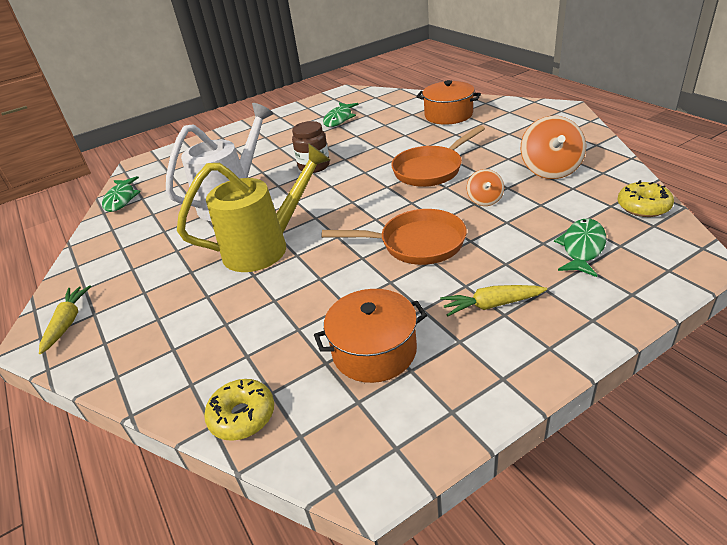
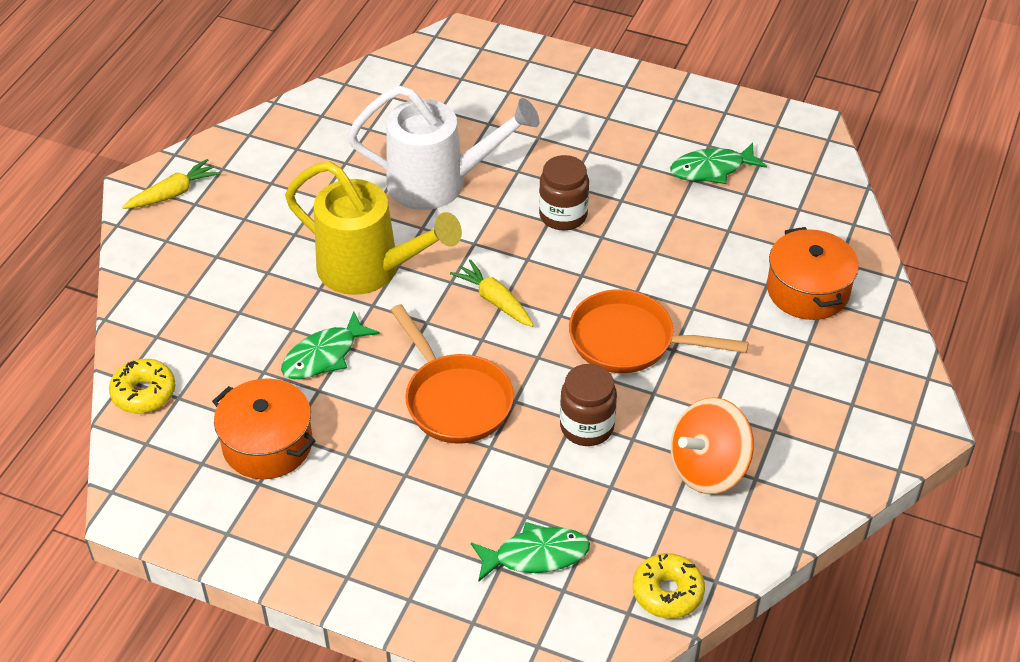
camera: 50 degrees right, 10 degrees up
green fish [102,176,141,212] -> green fish moved to [281,311,380,379]
yellow carrot [440,285,547,316] -> yellow carrot moved to [450,259,534,327]
orange spinning top [467,169,504,206] -> brown jar [560,364,617,446]

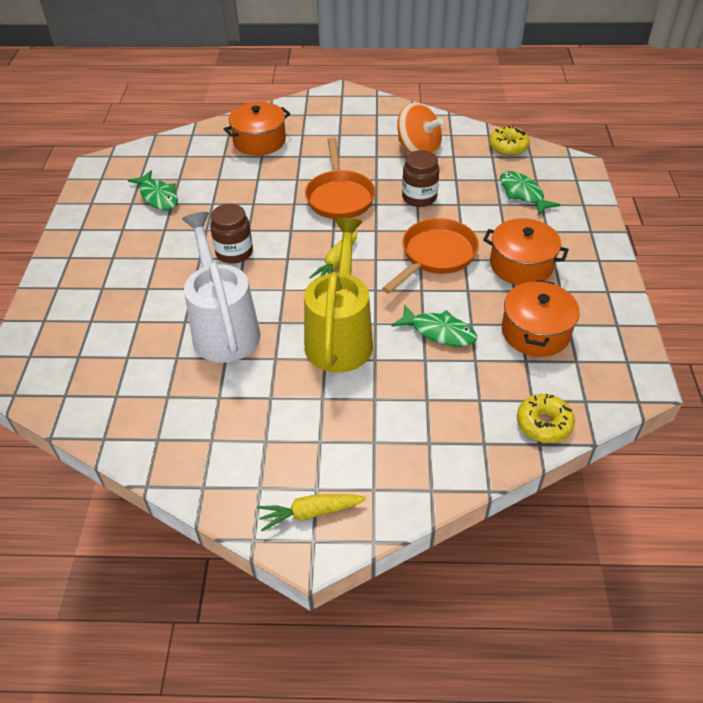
camera: 110 degrees left, 0 degrees up
yellow carrot [122,159,220,209] -> yellow carrot turned 45 degrees counterclockwise [257,494,367,531]
none -> orange pot [483,218,569,285]

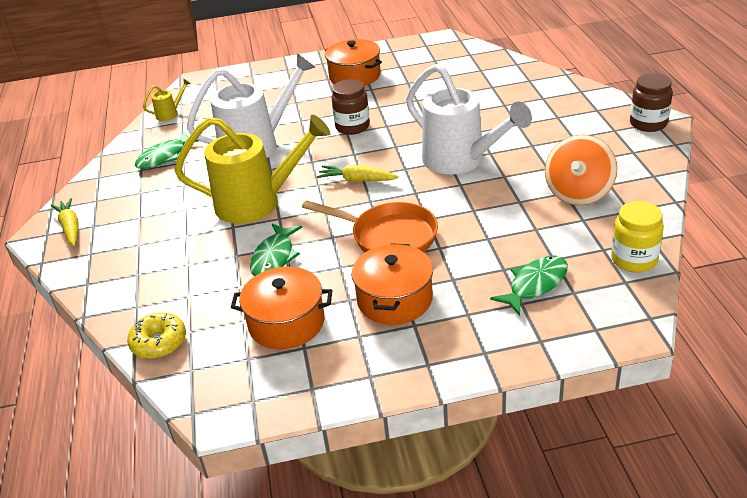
camera: 80 degrees right, 10 degrees down
green fish [128,170,178,210] -> green fish moved to [135,132,199,169]
orange pot [224,102,290,155] -> orange pot moved to [325,39,382,86]
orange pan [305,137,376,219] -> white watering can [406,64,532,174]
brown jar [402,150,439,207] -> brown jar moved to [630,73,673,132]
yellow donut [489,126,530,156] -> yellow jar [611,201,664,272]
none -> yellow watering can [143,78,191,121]

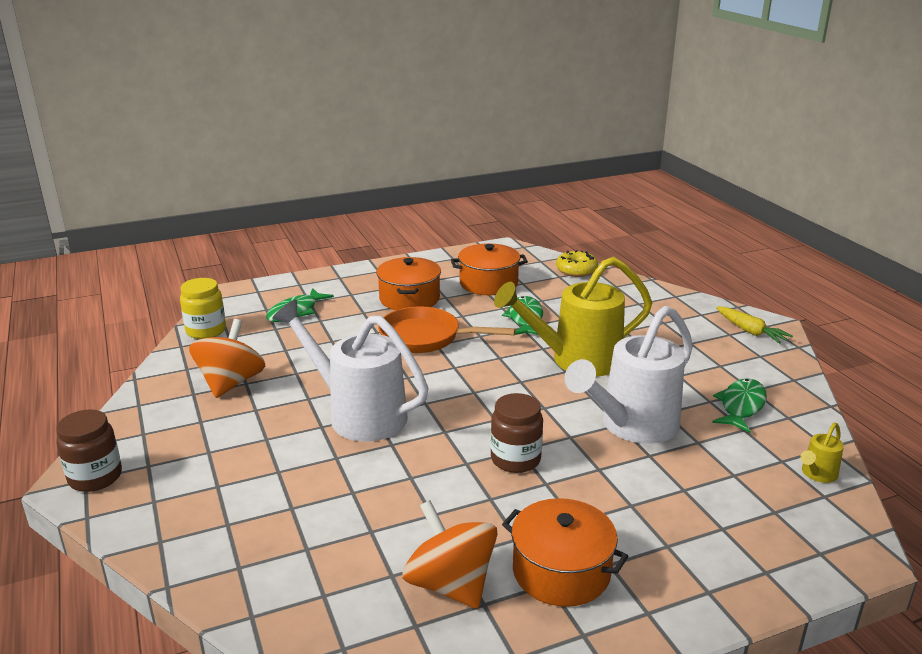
camera: 165 degrees right, 10 degrees down
yellow carrot [316,165,399,181] -> none
none -> orange spinning top [402,500,497,609]

